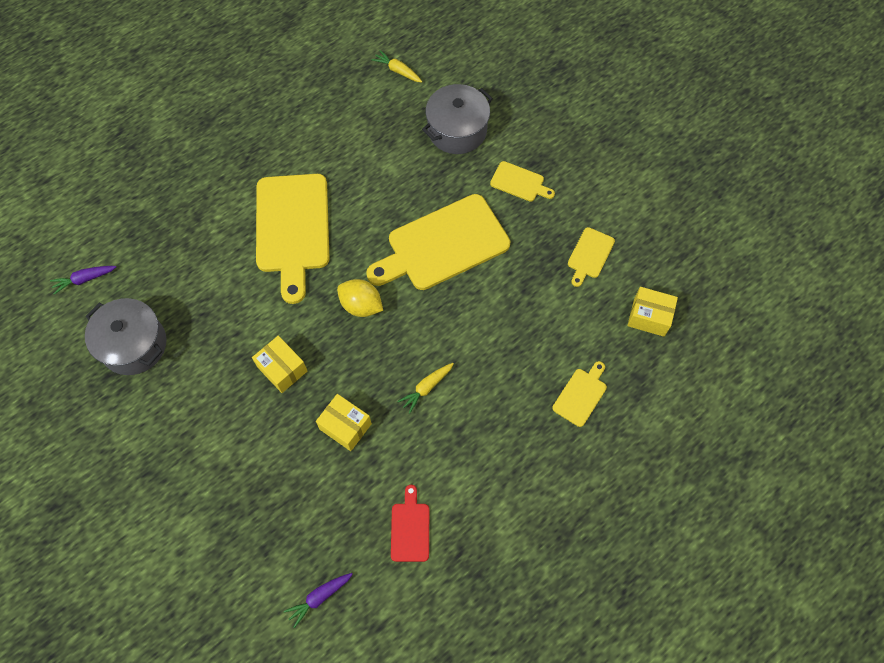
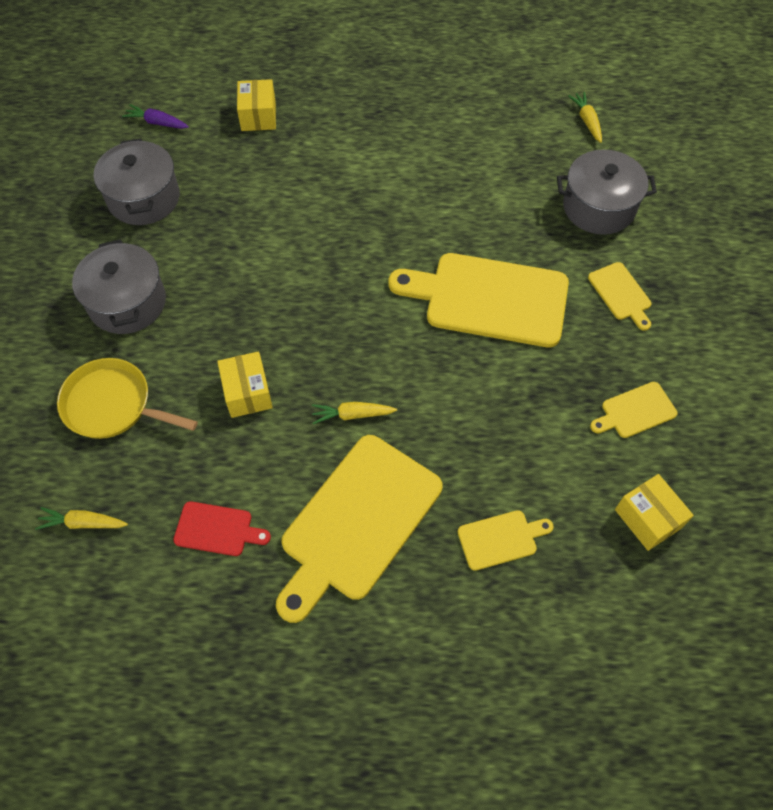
camera: 40 degrees right, 5 degrees down
yellow box [252,336,307,393] -> yellow box moved to [237,79,276,131]
yellow cutting board [256,174,330,304] -> yellow cutting board moved to [276,435,442,623]
purple carrot [284,573,353,628] -> yellow carrot [35,507,128,530]
yellow lemon [337,279,383,317] -> none
red cutting board [391,485,429,562] -> red cutting board turned 60 degrees clockwise [173,501,271,556]
none -> yellow pan [57,358,198,439]
none -> grey pot [72,239,166,334]

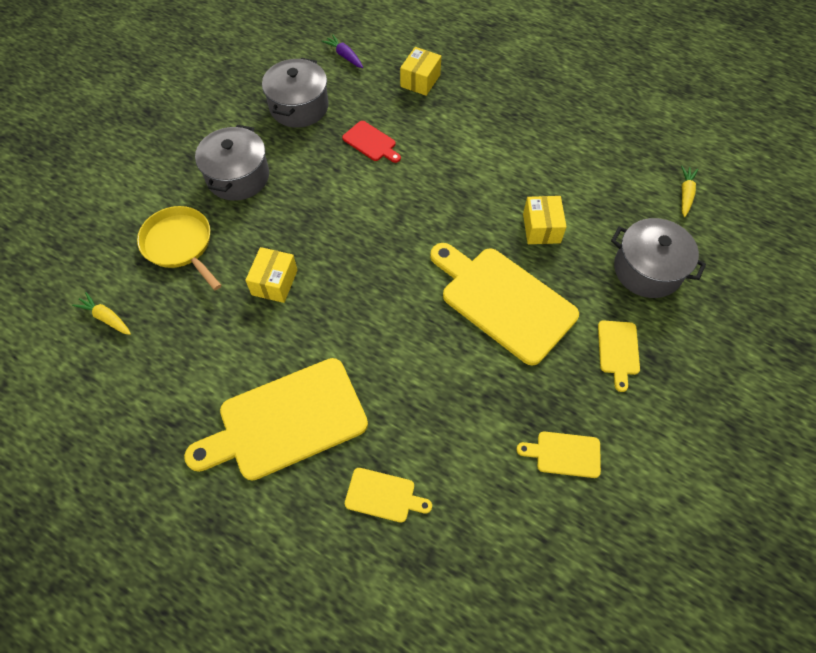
camera: 30 degrees right, 0 degrees up
red cutting board [173,501,271,556] -> red cutting board moved to [342,121,401,163]
yellow carrot [312,402,397,424] -> none
yellow box [615,474,694,551] -> yellow box moved to [523,196,567,244]

